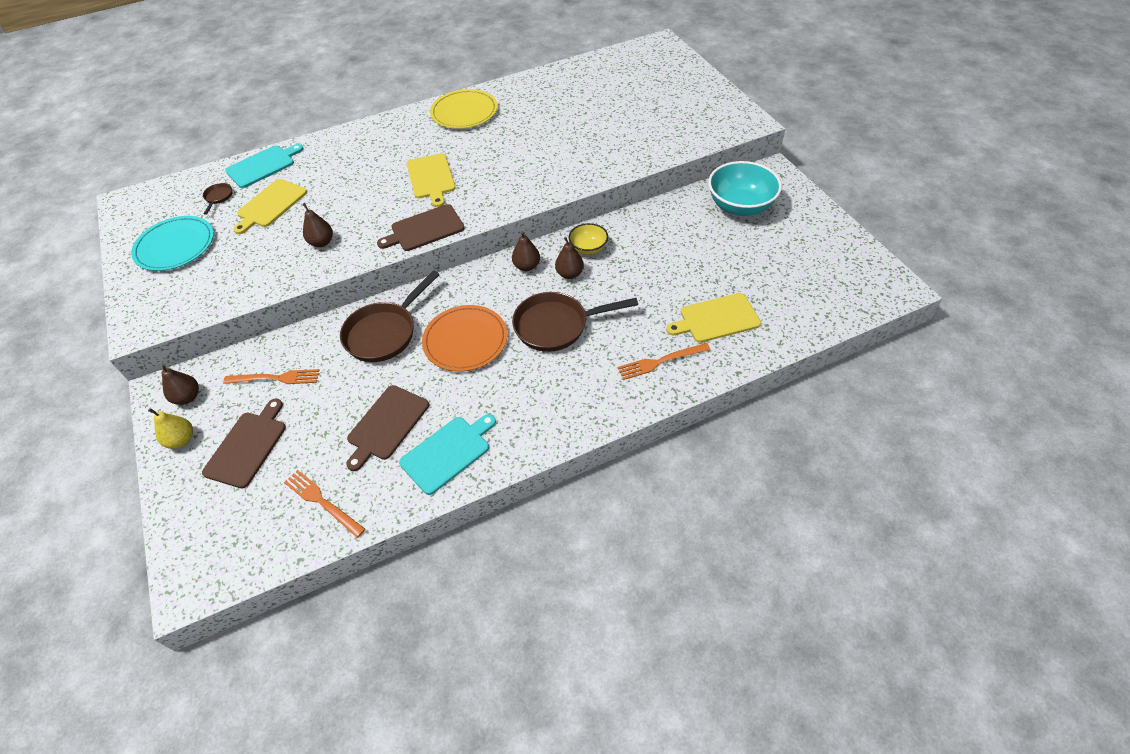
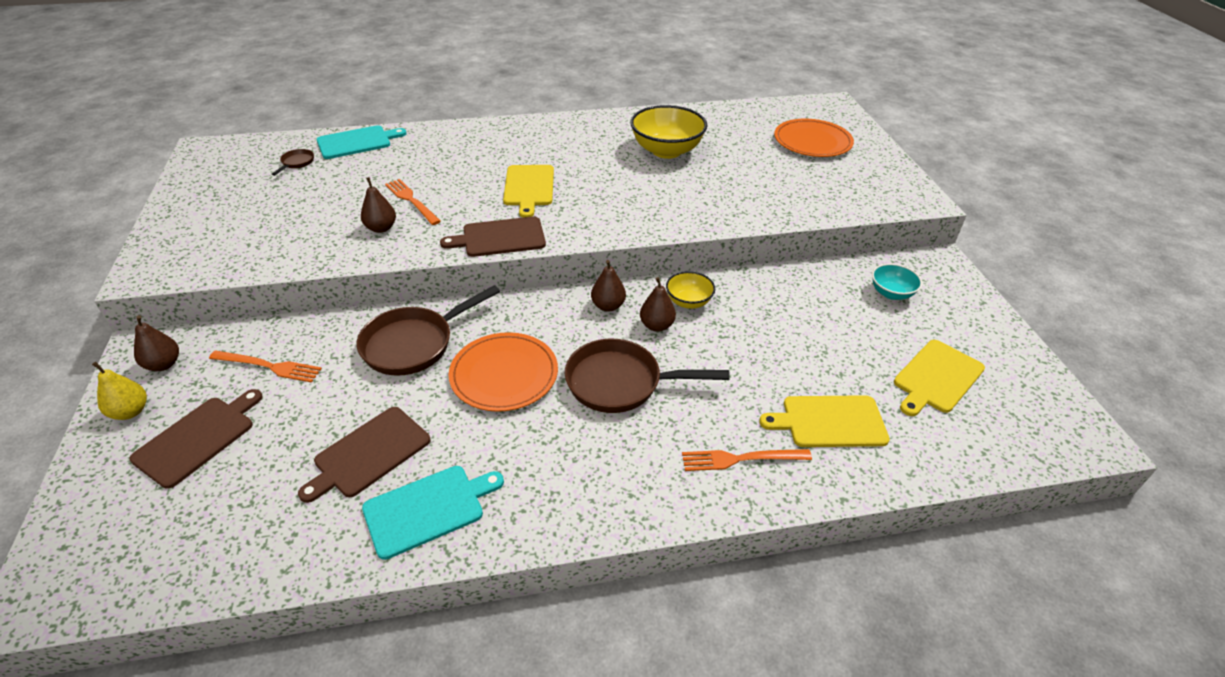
camera: 10 degrees right, 10 degrees down
turquoise plate [131,216,214,271] -> none
yellow cutting board [233,179,307,234] -> yellow cutting board moved to [894,340,985,416]
orange fork [284,470,365,538] -> orange fork moved to [385,179,441,225]
yellow plate [430,89,498,129] -> none
turquoise bowl [708,161,782,216] -> turquoise bowl [872,264,922,300], size x0.54
none -> yellow bowl [630,105,708,159]
none -> orange plate [774,119,854,157]

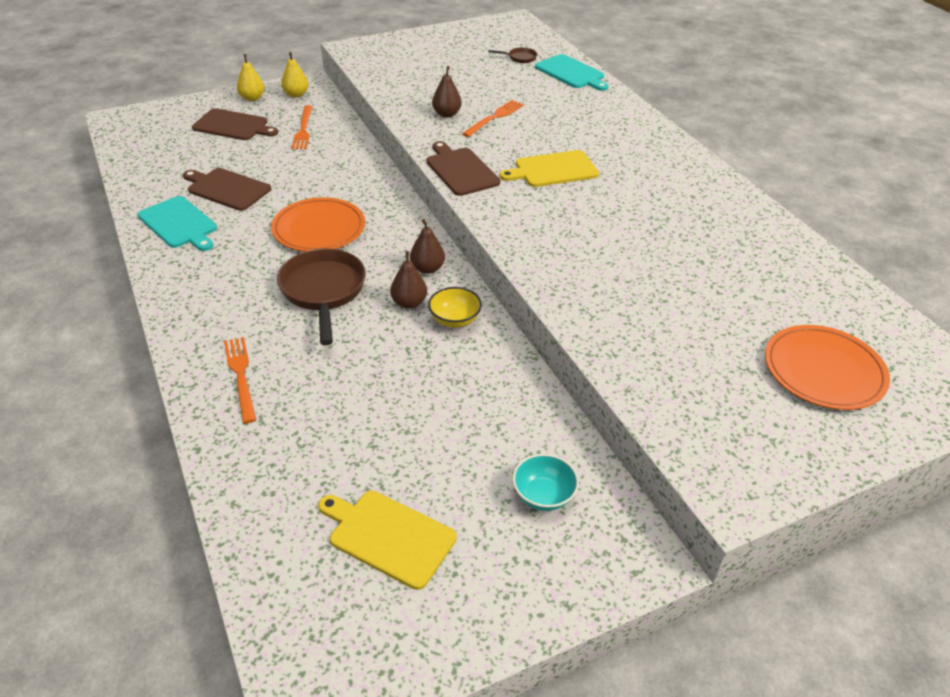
camera: 75 degrees right, 0 degrees up
brown pear [134,315,179,371] -> yellow pear [281,52,308,98]
brown pan [357,285,500,376] -> none
yellow bowl [630,105,708,159] -> none
yellow cutting board [759,395,890,447] -> none

